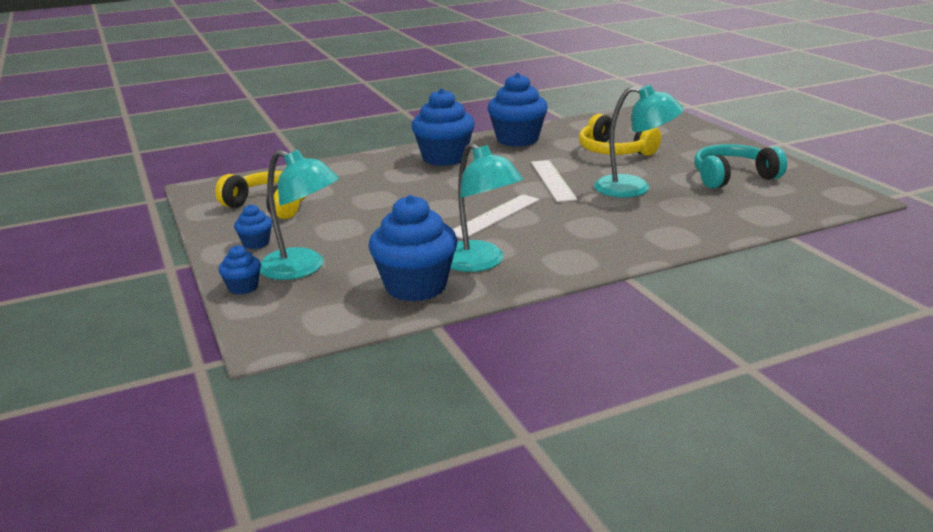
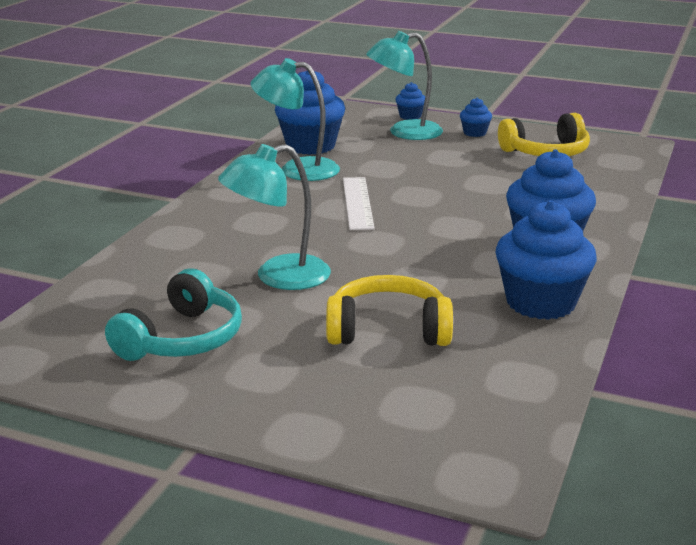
camera: 135 degrees right, 0 degrees up
white ruler [531,160,577,202] -> none

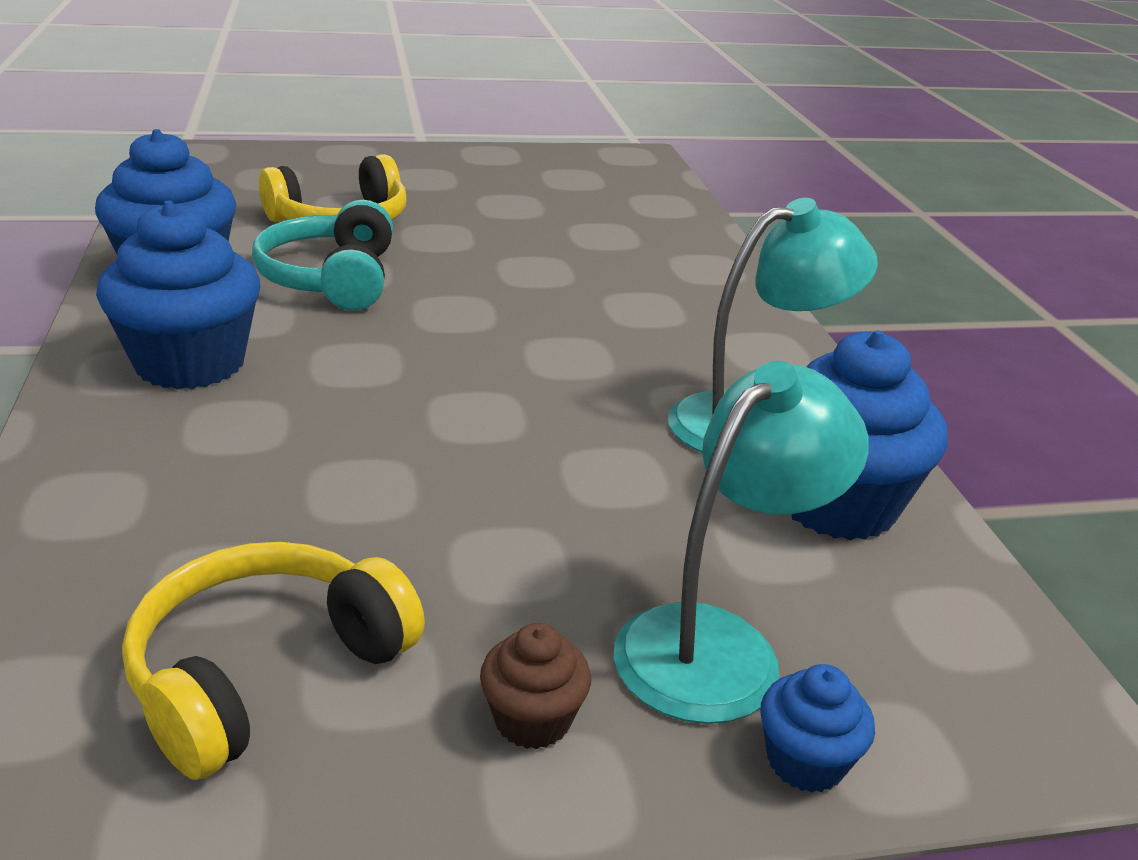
camera: 145 degrees right, 5 degrees up
turquoise headphones [105,268,242,361] -> turquoise headphones moved to [252,200,393,311]
turquoise lamp [218,144,331,290] -> none
white ruler [343,177,375,230] -> none
blue cupcake [460,98,492,137] -> brown cupcake [480,623,591,749]

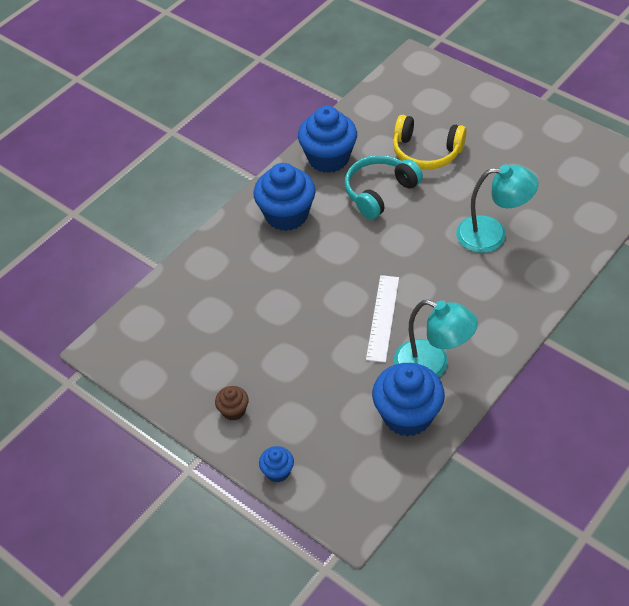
camera: 55 degrees right, 20 degrees up
yellow headphones [122,542,425,780] -> none
turquoise lamp [613,361,869,724] -> turquoise lamp moved to [456,164,538,253]
none -> white ruler [366,275,399,363]

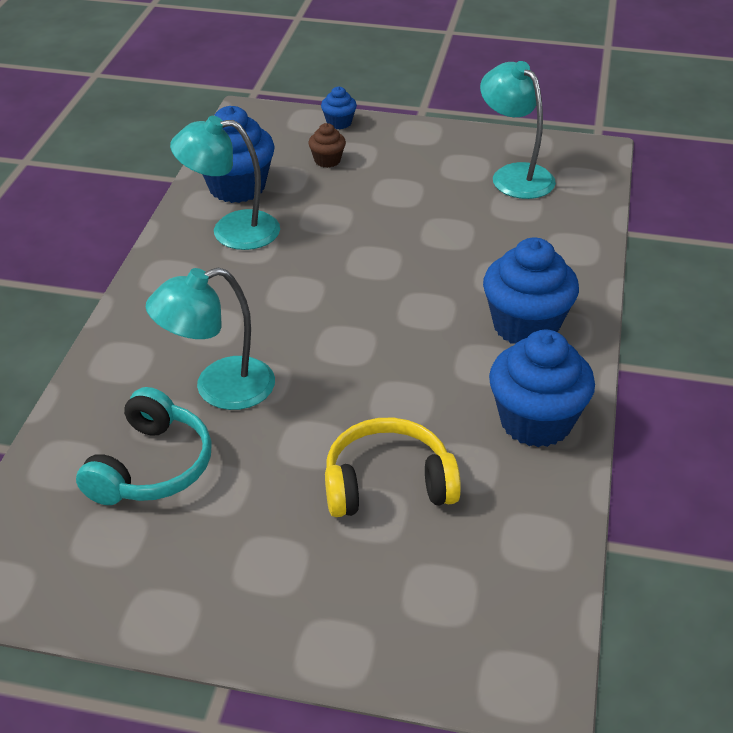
camera: 150 degrees right, 10 degrees down
brown cupcake [215,386,249,421] -> brown cupcake moved to [308,123,346,168]
turquoise headphones [345,155,423,219] -> turquoise headphones moved to [76,387,212,505]
white ruler [366,275,399,363] -> none
none -> turquoise lamp [480,61,556,199]

